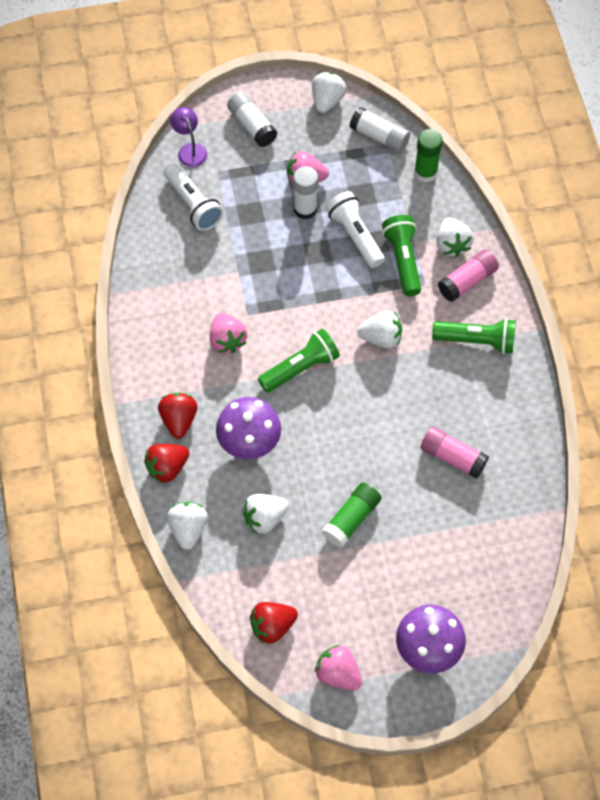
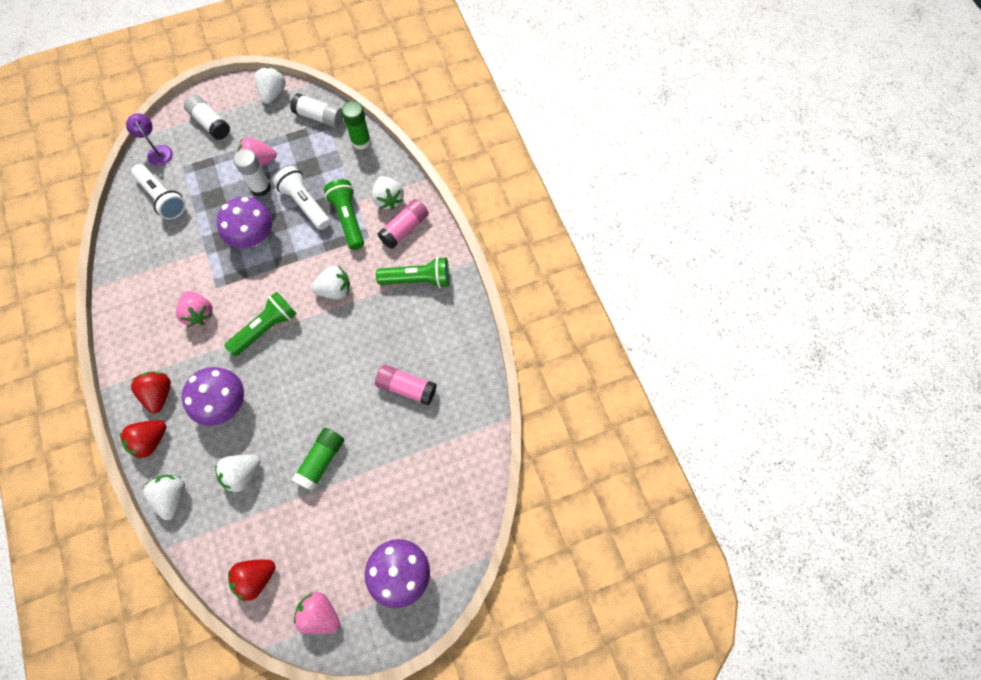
camera: 10 degrees left, 5 degrees up
none -> purple mushroom [217,197,273,248]

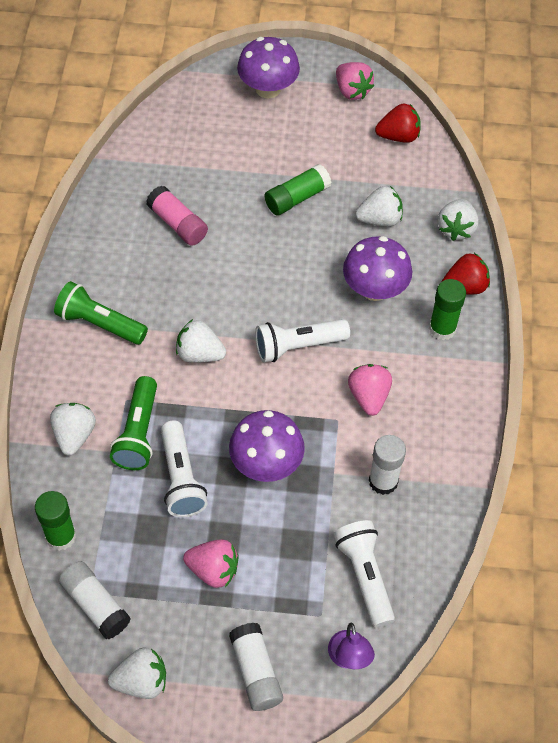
camera: 155 degrees left, 10 degrees down
red strawberry [131,371,171,413] -> green glue stick [429,279,466,340]
green flashlight [224,292,297,356] -> white flashlight [255,319,350,362]
white glue stick [234,149,271,197] -> white glue stick moved to [369,435,406,495]
white strawberry [254,67,286,104] -> white strawberry turned 135 degrees counterclockwise [108,647,166,699]
pink glue stick [377,199,429,249] -> none

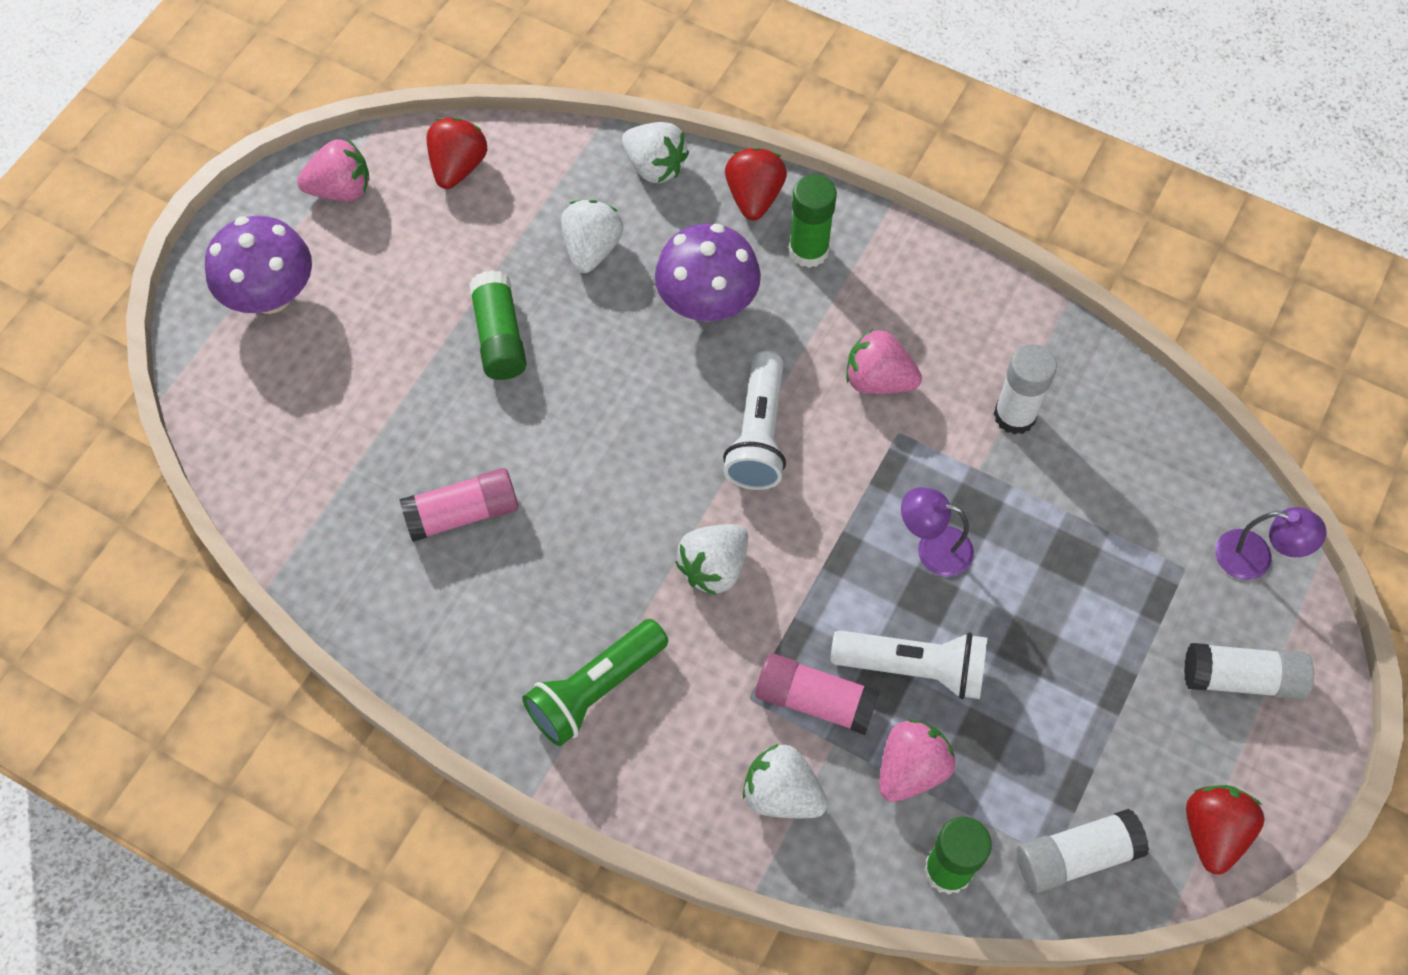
camera: 65 degrees left, 5 degrees up
white strawberry [108,647,166,699] -> red strawberry [1186,785,1265,874]
green flashlight [110,376,157,470] -> pink glue stick [755,653,880,735]
pink strawberry [183,540,239,588] -> pink strawberry moved to [879,719,955,802]
purple mushroom [229,410,305,482] -> purple lamp [901,487,974,577]
white flashlight [334,520,395,628] -> none

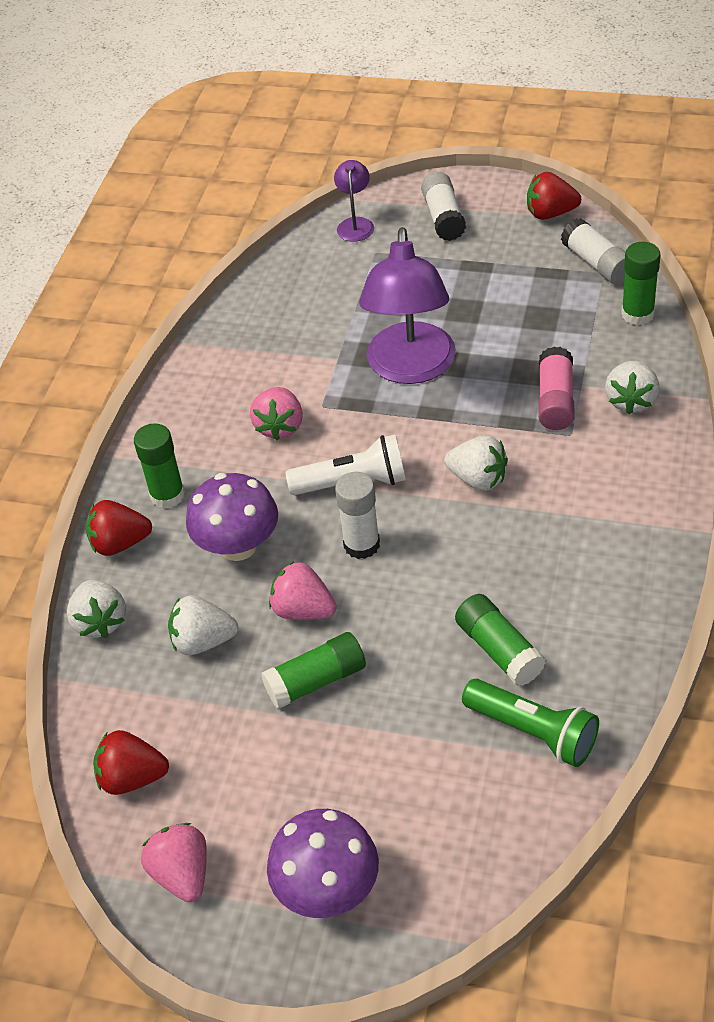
camera: 100 degrees left, 15 degrees down
pink glue stick [399,468,518,542] -> green glue stick [455,594,546,686]
green flashlight [522,619,668,746] -> green flashlight moved to [462,679,599,767]
white strawberry [622,122,689,183] -> white strawberry turned 135 degrees clockwise [67,580,126,638]
white flashlight [831,630,987,699] -> none
pink strawberry [879,719,955,802] -> pink strawberry moved to [269,561,337,620]
purple lamp [901,487,974,577] -> purple lamp [359,227,456,384], size x2.16
white glue stick [994,344,1057,435] -> white glue stick moved to [335,472,380,559]

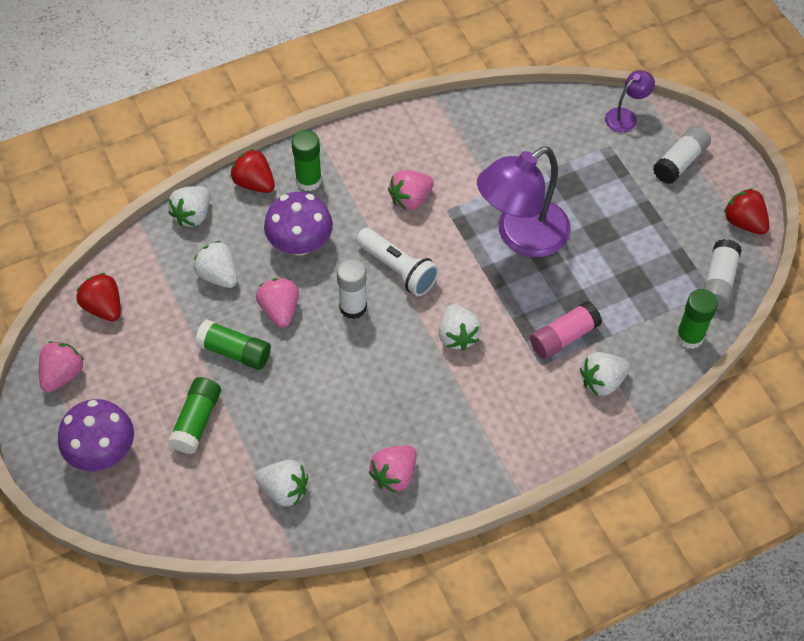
camera: 45 degrees right, 10 degrees up
green glue stick [455,594,546,686] -> green glue stick moved to [168,377,221,454]
green flashlight [462,679,599,767] -> white strawberry [255,460,308,506]
none -> pink strawberry [369,445,417,493]

